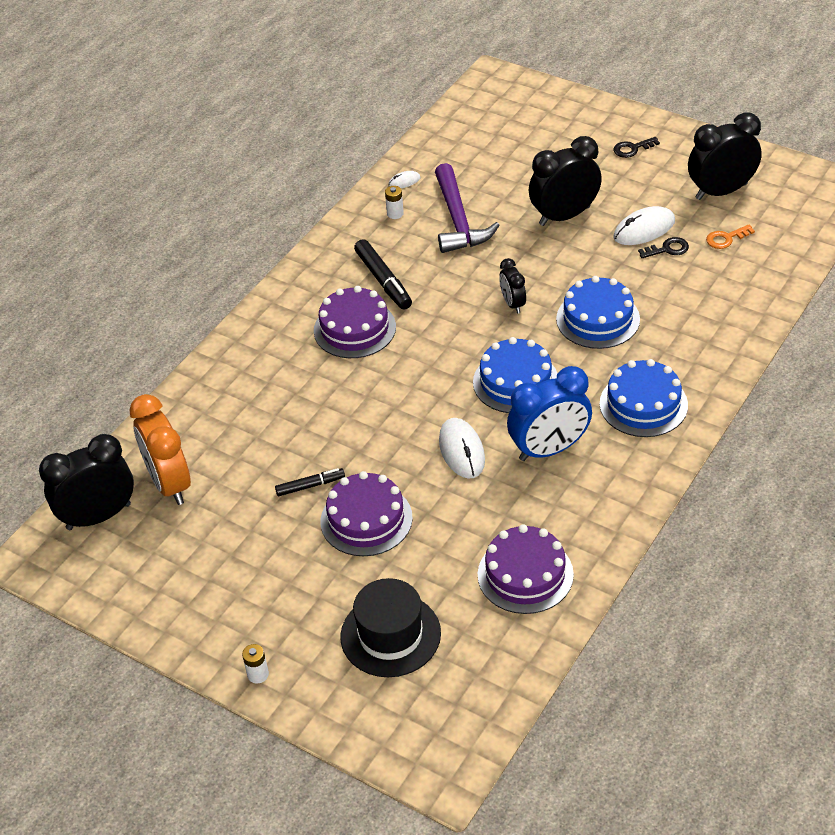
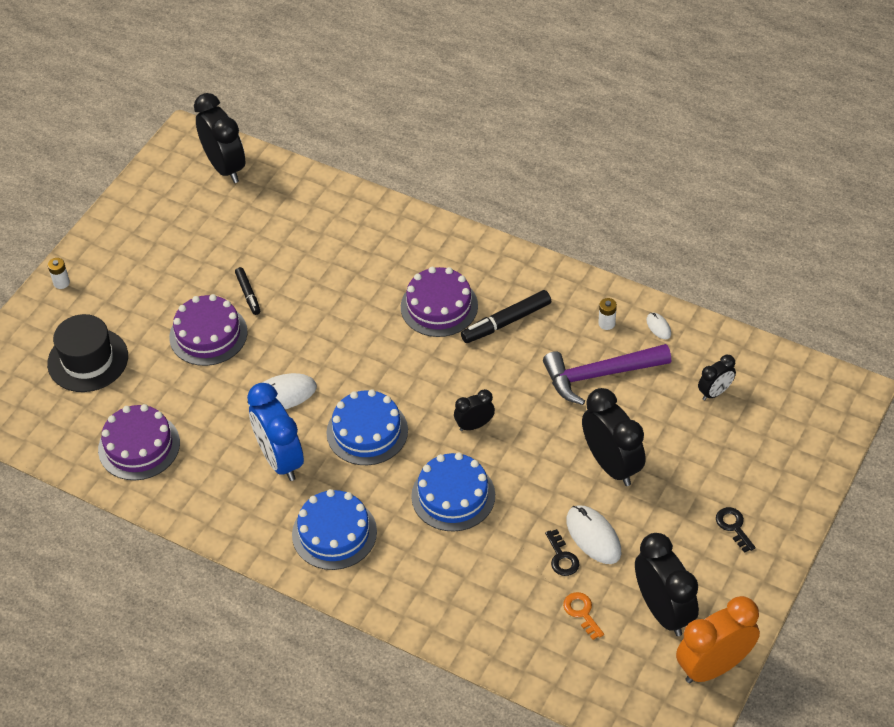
camera: 85 degrees right, 5 degrees up
orange clock [130,394,191,505] -> orange clock moved to [676,596,760,683]
none -> black clock [698,355,736,400]

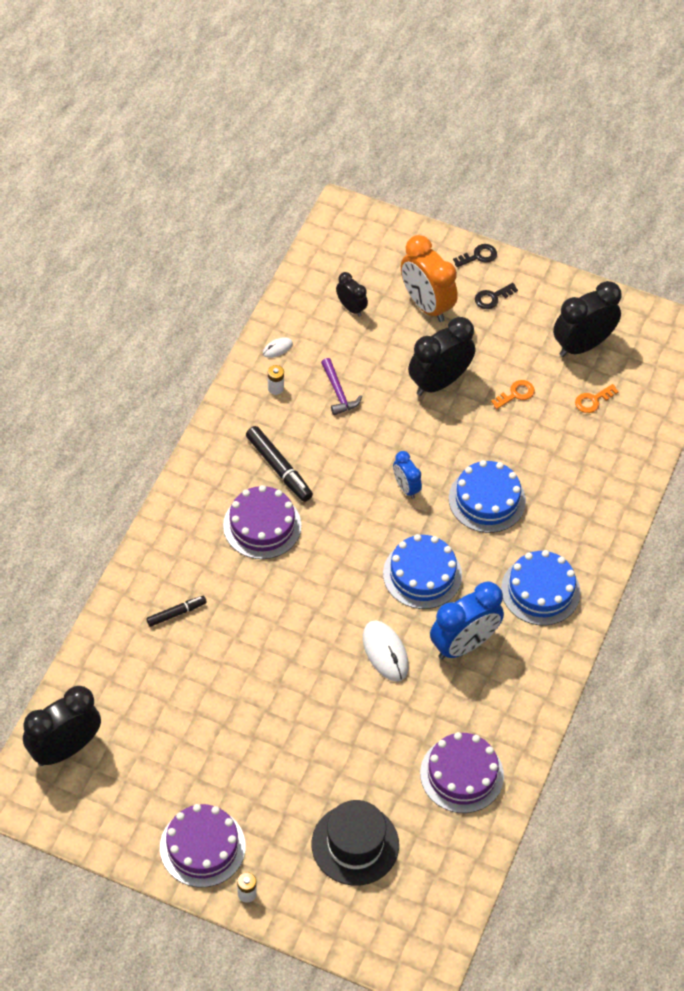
camera: 100 degrees left, 5 degrees up
purple cake [169,294,248,366] -> purple cake moved to [160,804,246,887]
black marker [235,267,260,315] -> black marker moved to [146,596,207,627]
black clock [454,389,495,431] -> blue clock [393,451,422,499]
purple hammer [543,344,671,405] -> purple hammer [321,358,362,415], size x0.56
black key [545,529,579,576] -> black key moved to [453,244,497,267]
white mouse [566,505,621,564] -> orange key [491,380,535,409]
orange clock [676,596,760,683] -> orange clock moved to [401,235,458,322]

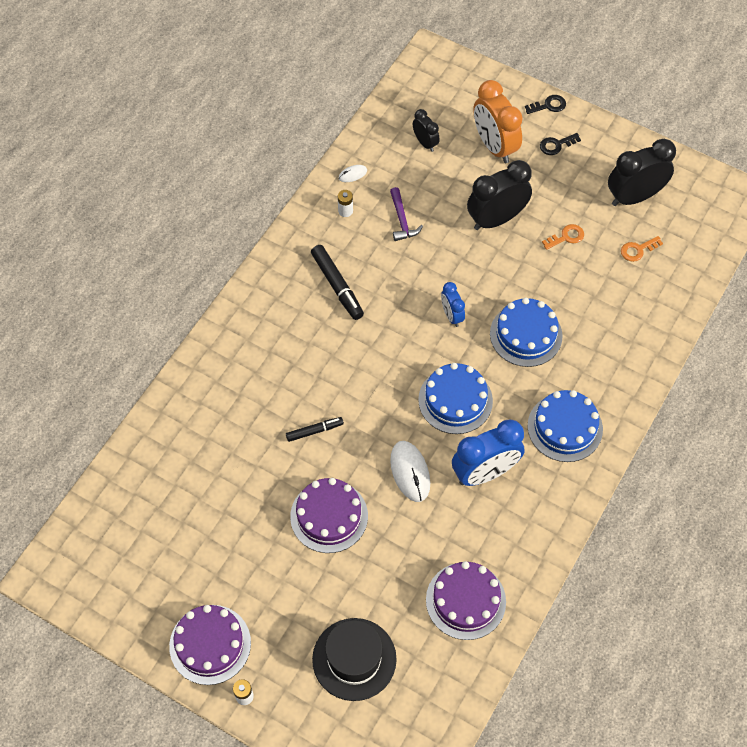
camera: 10 degrees right, 5 degrees up
black clock [23,686,101,766] -> none
black marker [146,596,207,627] -> black marker moved to [286,417,344,442]
purple cake [223,485,301,559] -> purple cake moved to [290,478,368,553]

